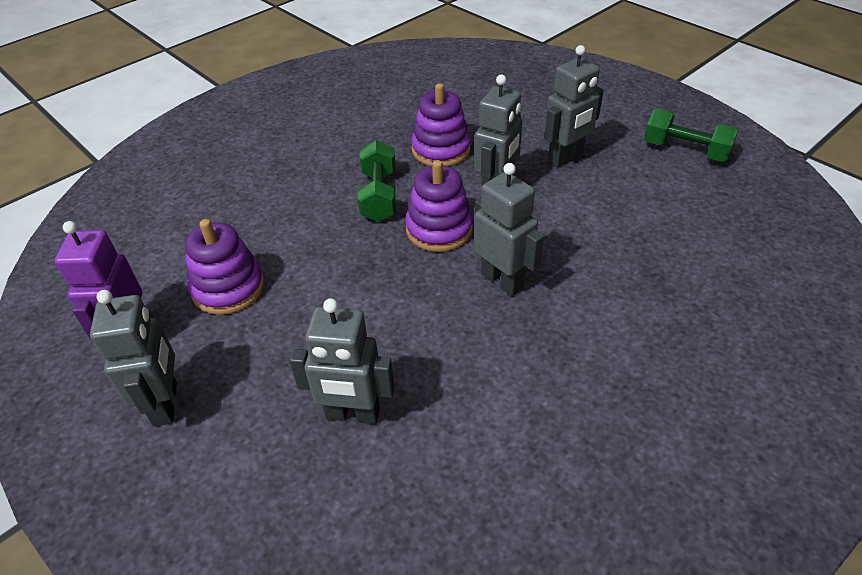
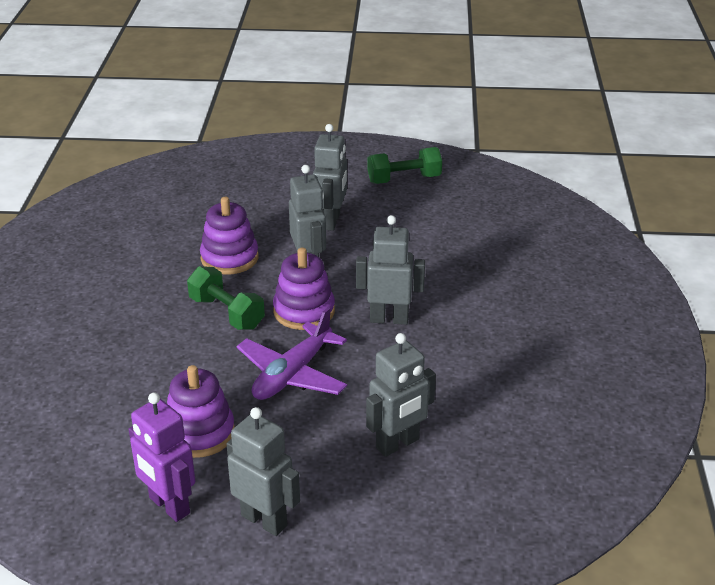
camera: 45 degrees left, 10 degrees down
none -> purple plane [237,307,347,400]

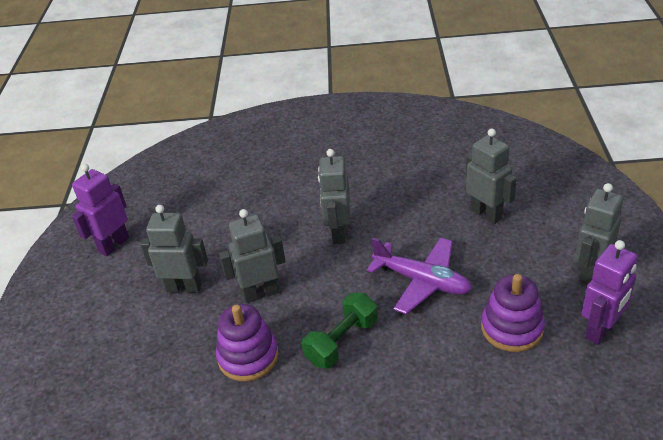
camera: 90 degrees left, 5 degrees up
purple stacking toy [273,247,335,330] -> none
green dumbbell [368,147,442,184] -> purple robot [72,164,129,256]

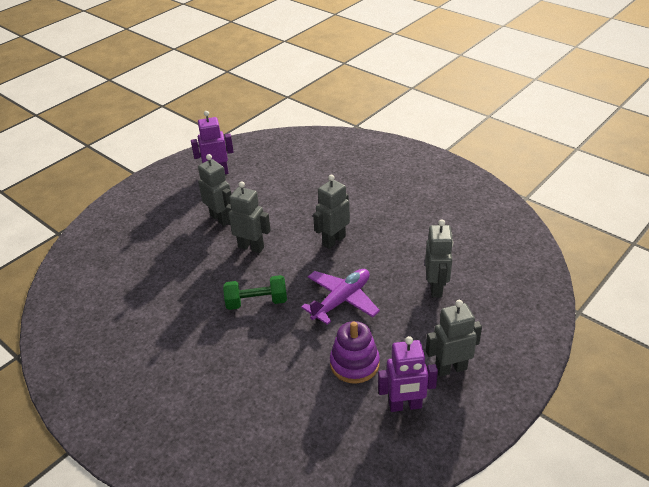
camera: 40 degrees right, 0 degrees up
purple stacking toy [216,304,279,382] -> none
purple plane [367,237,472,314] -> purple plane turned 120 degrees counterclockwise [301,269,380,325]

